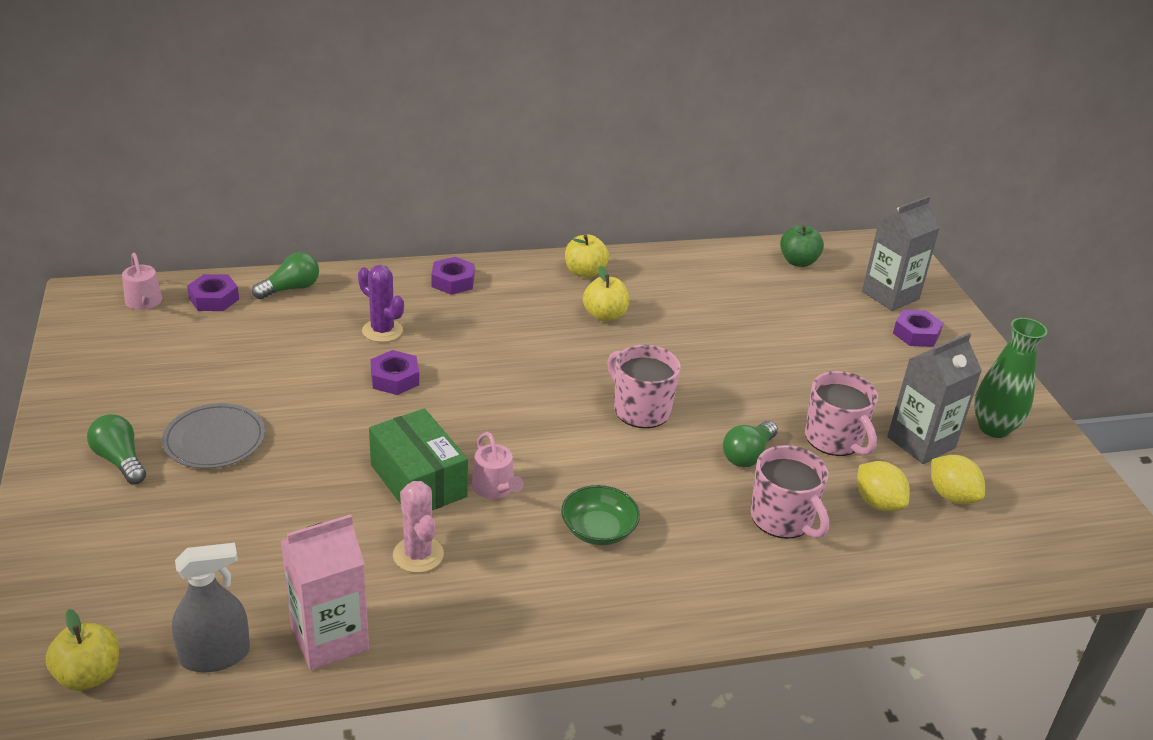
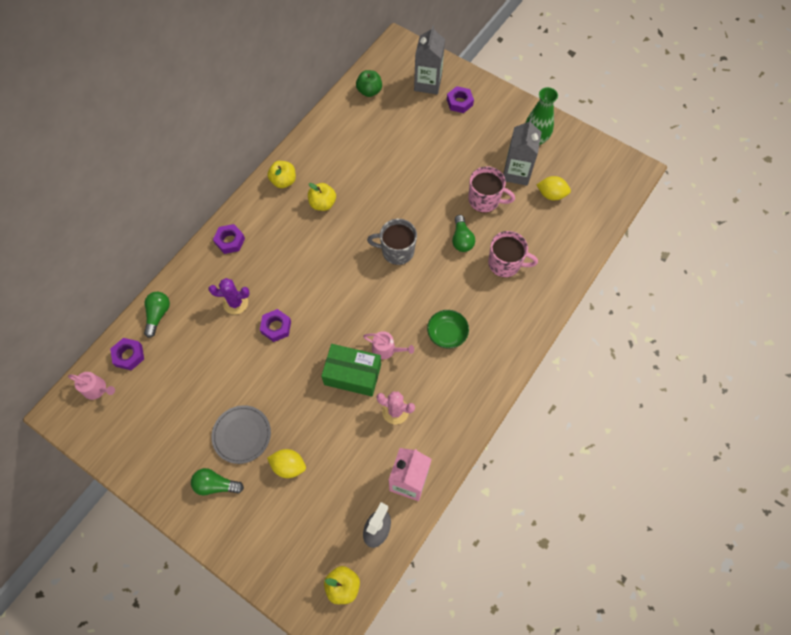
camera: 40 degrees left, 30 degrees up
pink mug [607,345,680,428] -> grey mug [367,219,417,265]
yellow lemon [857,461,910,511] -> yellow lemon moved to [267,449,306,478]

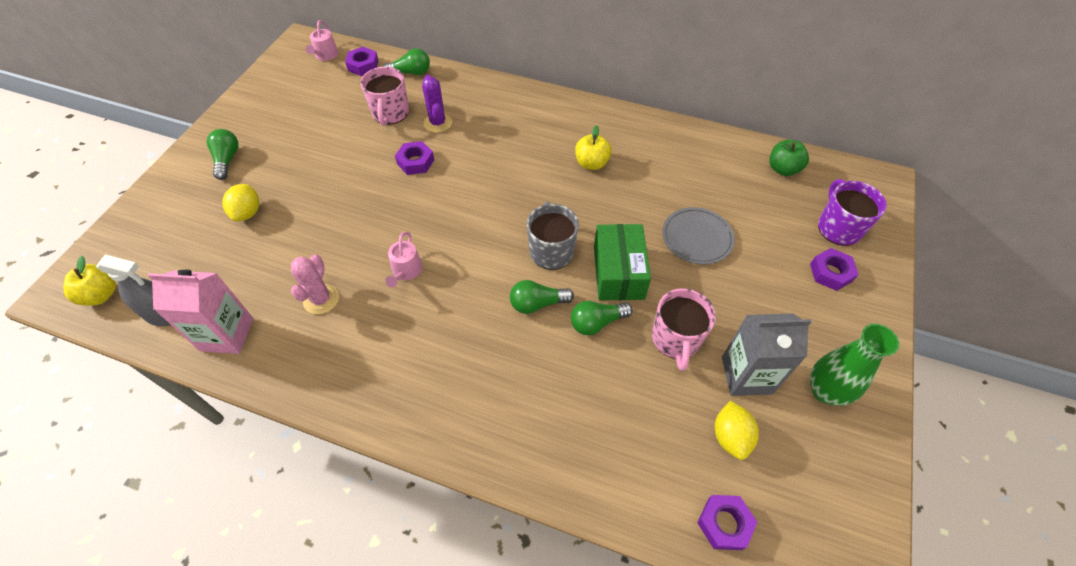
camera: 75 degrees right, 10 degrees down
grey plate [211,405,271,464] -> grey plate moved to [662,207,735,264]
purple nut [213,224,245,254] -> purple nut moved to [697,495,757,550]
yellow apple [267,161,296,188] -> none
green box [321,344,381,396] -> green box moved to [594,224,651,300]
grey carton [414,26,445,95] -> purple mug [818,179,887,246]
green bowl [427,310,469,349] -> none
pink mug [488,231,538,277] -> pink mug moved to [360,67,409,126]
none -> green light bulb [510,280,574,314]

